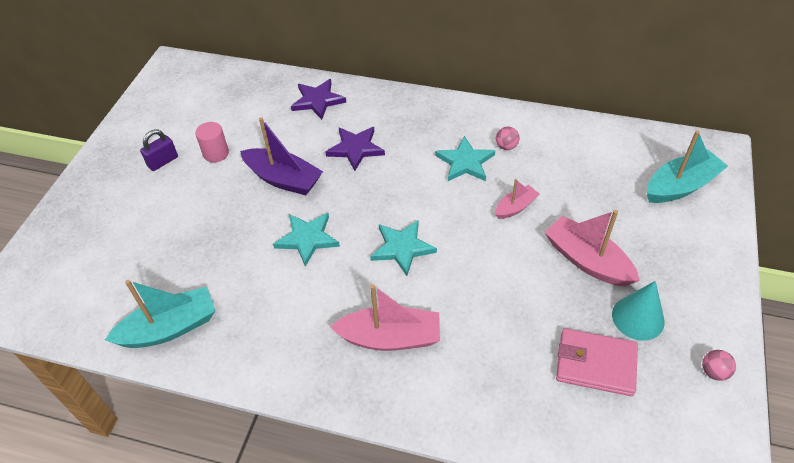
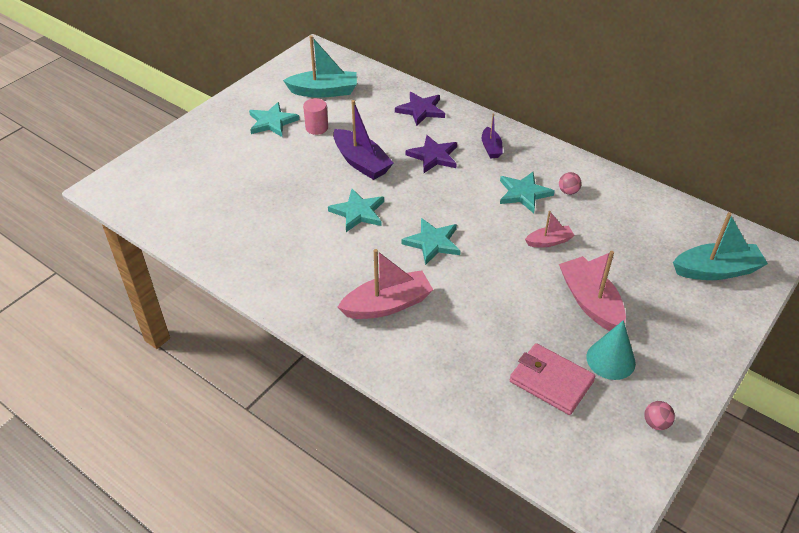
camera: 20 degrees right, 5 degrees down
turquoise boat [105,280,215,348] -> turquoise boat moved to [283,35,357,98]
purple padlock [140,130,178,171] -> turquoise star [249,102,299,137]
pink boat [330,284,440,351] -> pink boat turned 45 degrees counterclockwise [337,249,433,319]
none -> purple boat [482,114,503,158]

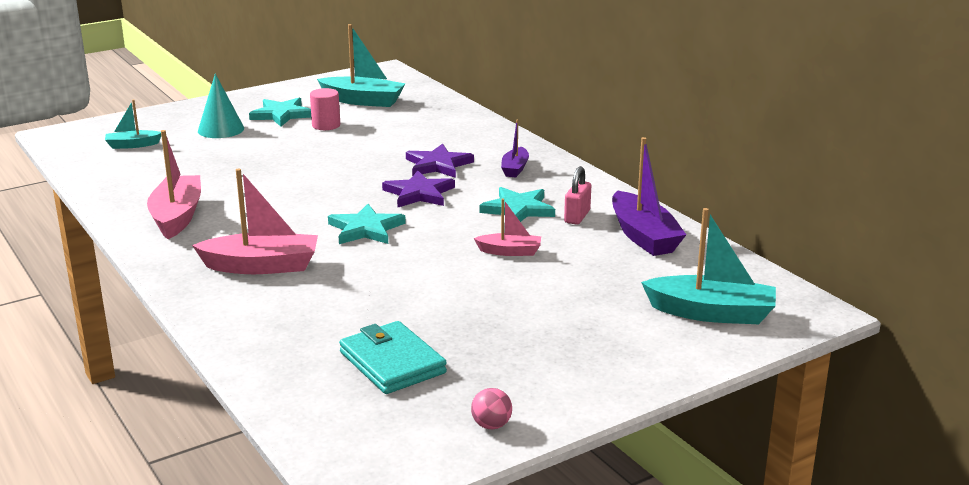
camera: 20 degrees right, 20 degrees down
turquoise star [328,189,384,232] -> none
purple boat [333,100,393,180] -> purple boat moved to [612,137,686,256]
purple star [395,92,445,126] -> purple star moved to [382,170,455,207]
pink wallet [510,343,595,415] -> turquoise wallet [339,321,447,394]
pink ball [559,172,582,195] -> pink padlock [564,166,591,225]
pink boat [559,251,626,331] -> pink boat moved to [147,130,201,239]
turquoise cone [586,320,636,380] -> turquoise cone moved to [198,74,244,138]
none -> turquoise boat [105,99,161,149]

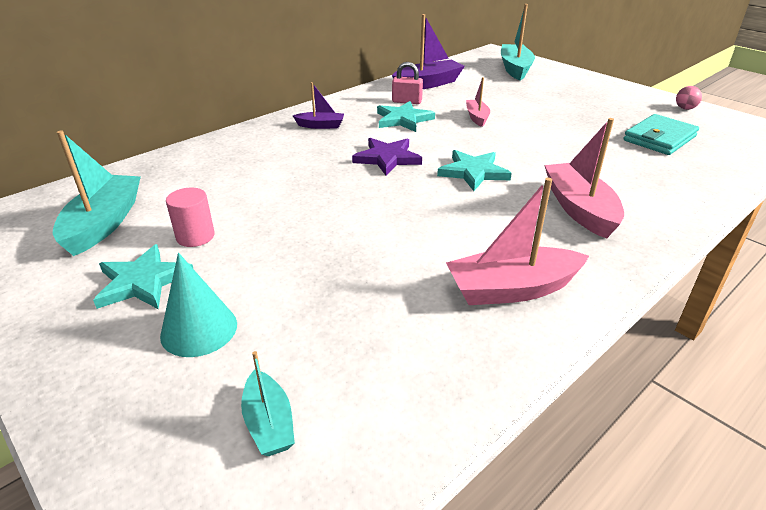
camera: 100 degrees left, 10 degrees up
purple star [406,144,474,178] -> none

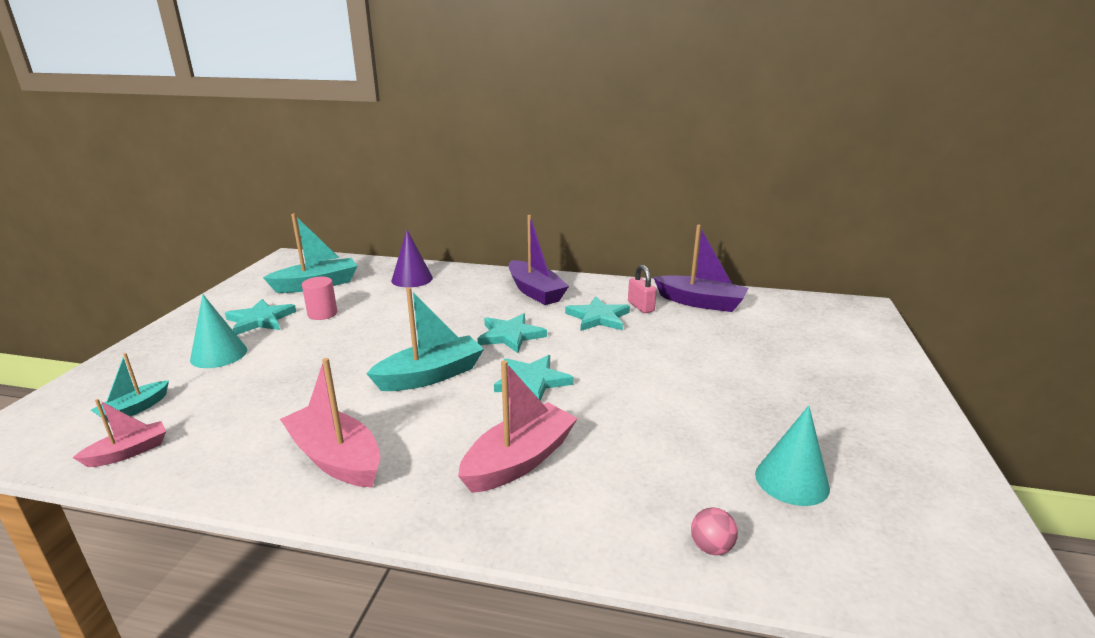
camera: 55 degrees right, 10 degrees down
purple boat [292,82,344,129] -> purple boat [509,215,569,305], size x1.78
purple star [352,138,422,176] -> turquoise star [477,313,547,353]
pink boat [466,77,490,127] -> pink boat moved to [73,399,166,467]
turquoise boat [501,4,535,80] -> turquoise boat moved to [366,287,484,391]
turquoise wallet [623,114,699,155] -> turquoise cone [755,405,830,506]
pink ball [676,86,702,110] -> pink ball moved to [691,507,738,555]
none -> purple cone [391,230,433,287]

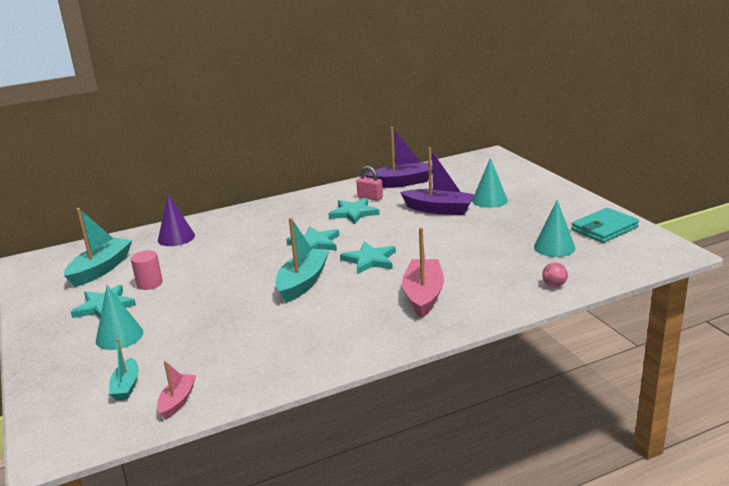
camera: 35 degrees left, 0 degrees up
pink boat [280,358,380,487] -> none
purple boat [509,215,569,305] -> purple boat moved to [400,148,475,215]
none -> turquoise cone [472,158,508,208]
none -> turquoise wallet [571,208,639,243]

